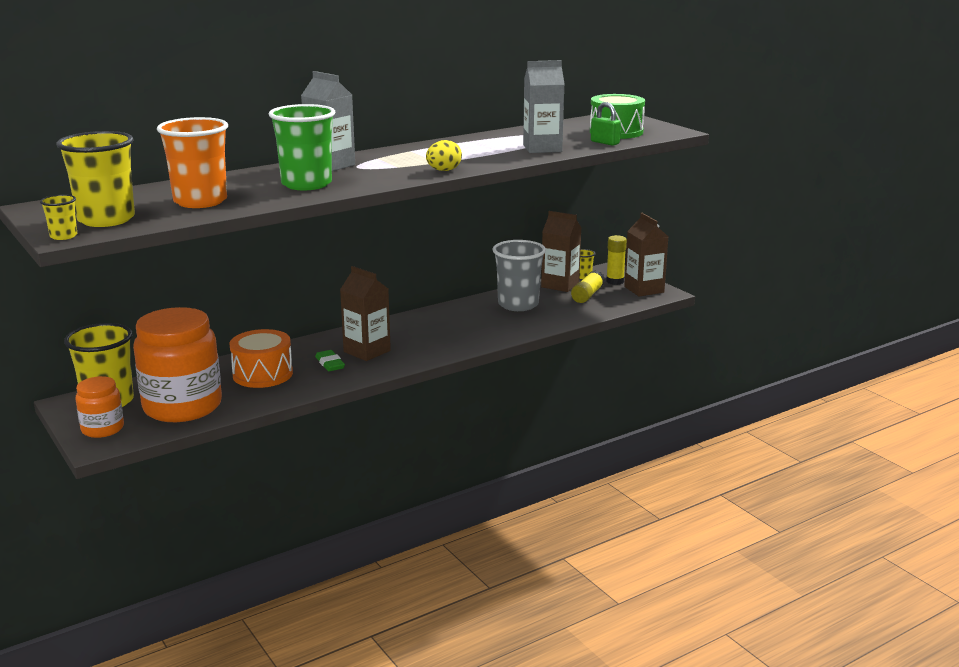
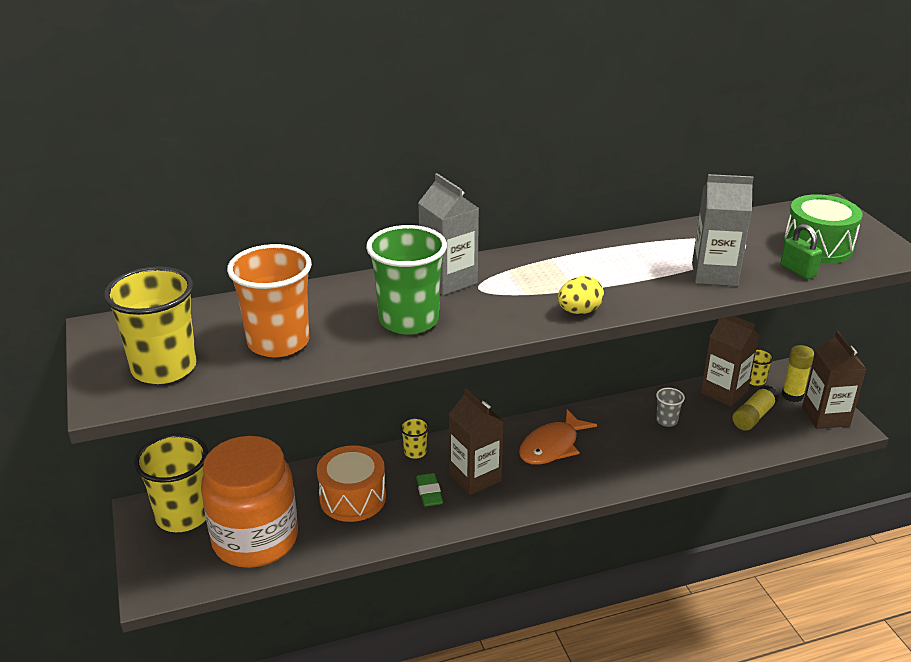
camera: 15 degrees right, 10 degrees up
yellow cup [40,194,77,240] -> yellow cup moved to [400,418,429,459]
orange jar [75,376,124,438] -> none
grey cup [493,240,546,311] -> grey cup [656,388,685,427], size x0.45
none -> orange fish [519,409,597,465]

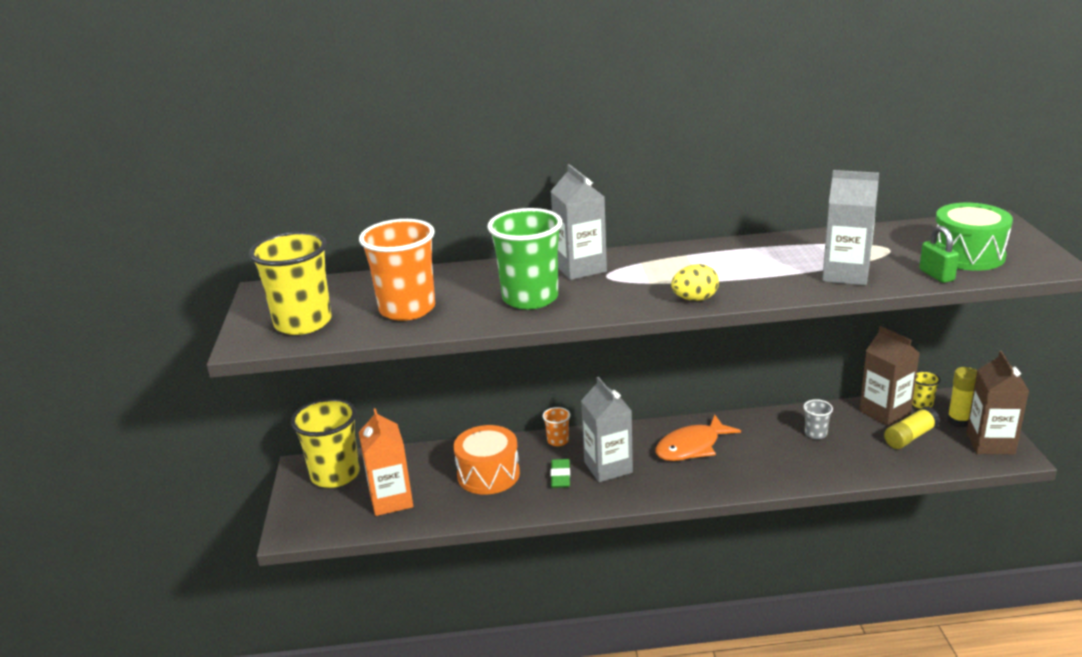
camera: 15 degrees right, 5 degrees down
orange jar [201,436,298,568] -> orange carton [359,408,413,516]
yellow cup [400,418,429,459] -> orange cup [542,407,571,446]
brown carton [448,389,504,495] -> grey carton [581,377,633,482]

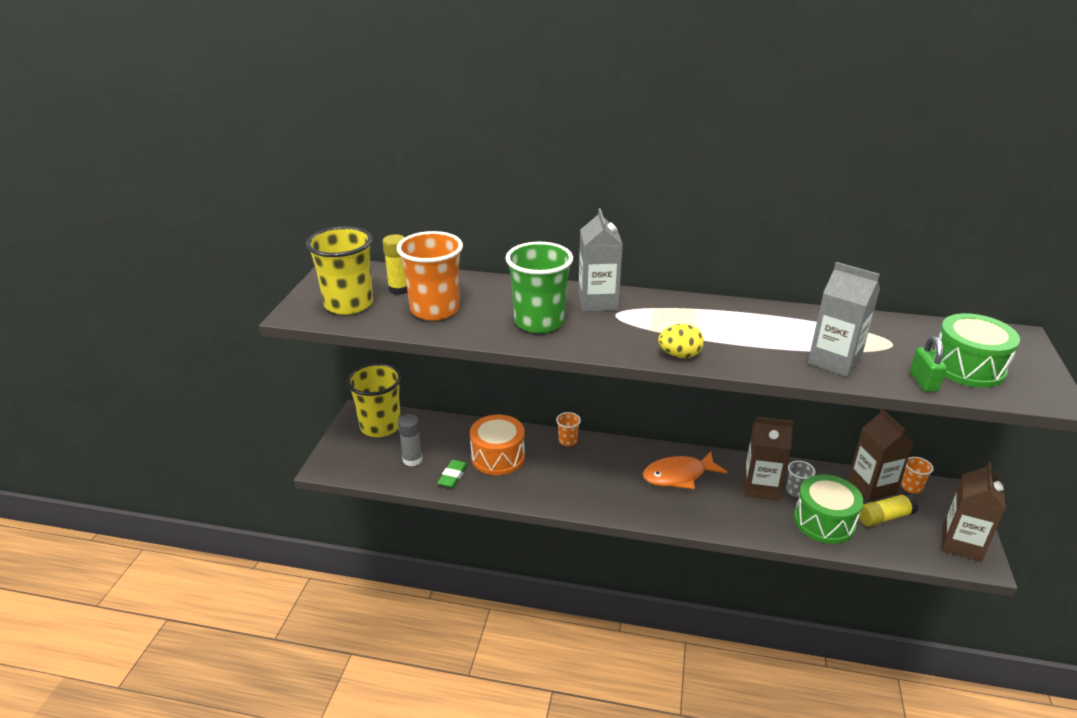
camera: 15 degrees right, 5 degrees up
orange carton [359,408,413,516] -> grey glue stick [398,414,423,467]
green eraser [551,459,570,488] -> green eraser moved to [437,460,468,488]
grey carton [581,377,633,482] -> none
yellow cup [912,371,940,409] -> orange cup [901,457,934,494]
yellow glue stick [947,367,977,427] -> yellow glue stick moved to [382,234,407,295]
none -> brown carton [744,417,794,501]
none -> green drum [794,474,864,544]

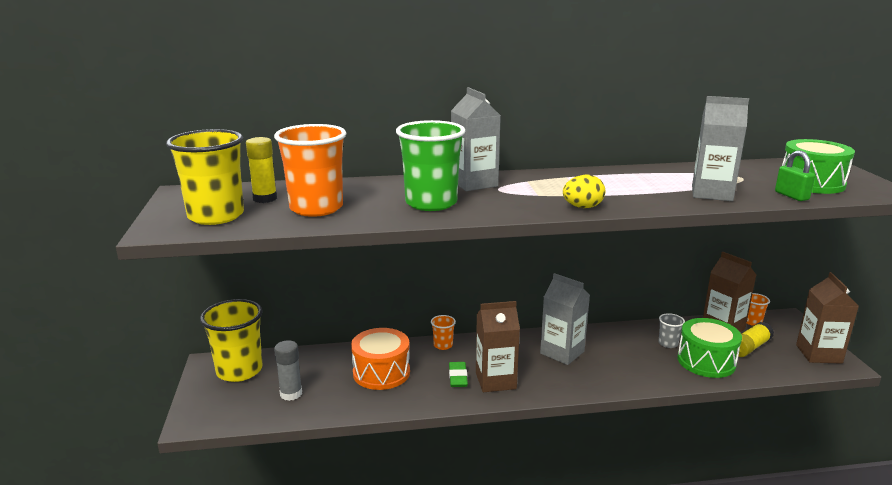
camera: 20 degrees left, 10 degrees down
green eraser [437,460,468,488] -> green eraser moved to [449,362,468,387]
orange fish [643,451,727,489] -> grey carton [540,273,590,365]
brown carton [744,417,794,501] -> brown carton moved to [476,301,520,392]

